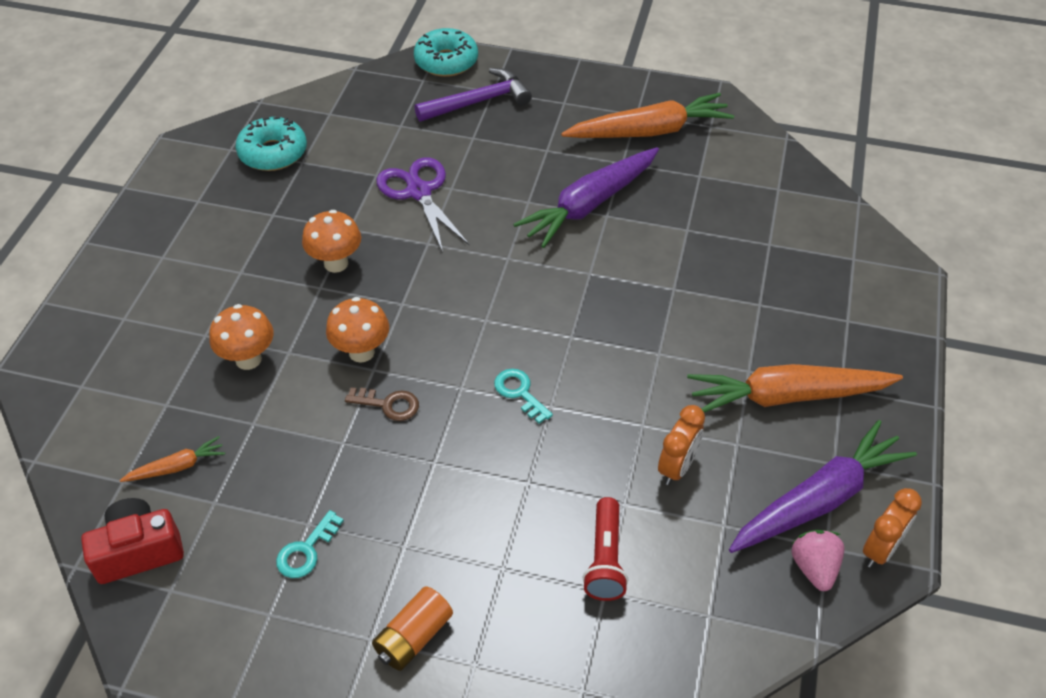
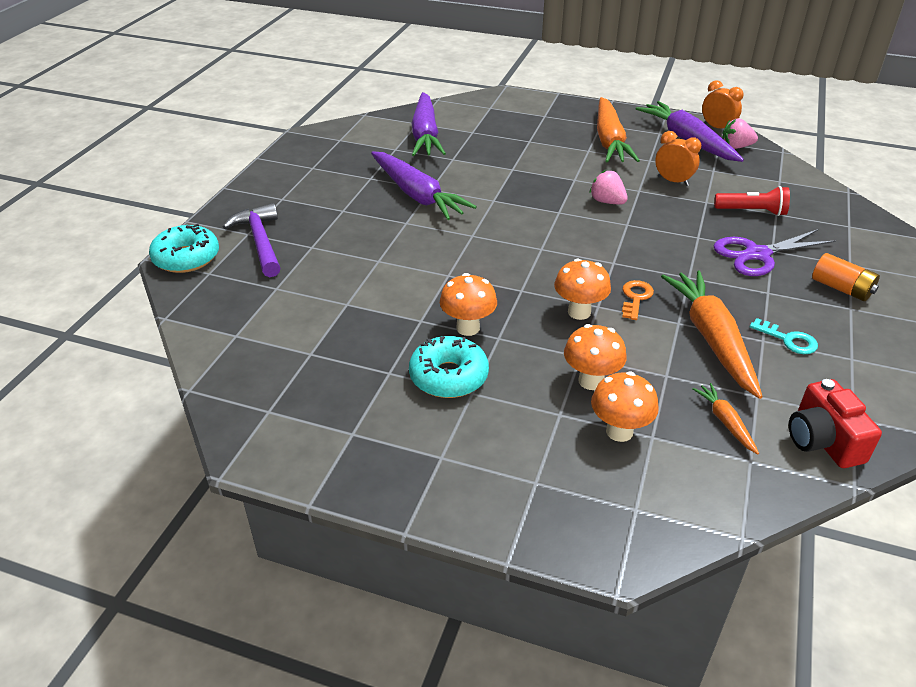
camera: 85 degrees left, 10 degrees down
turquoise donut [235,116,307,171] -> turquoise donut moved to [409,336,489,398]
brown key [345,387,419,421] -> orange key [622,280,654,320]
purple scissors [376,157,470,252] -> purple scissors moved to [714,229,836,276]
turquoise key [494,369,553,424] -> none
orange carrot [561,93,734,138] -> orange carrot moved to [661,270,763,399]
none -> purple carrot [412,92,446,156]
none -> pink strawberry [589,170,628,204]
none -> orange mushroom [591,372,659,442]

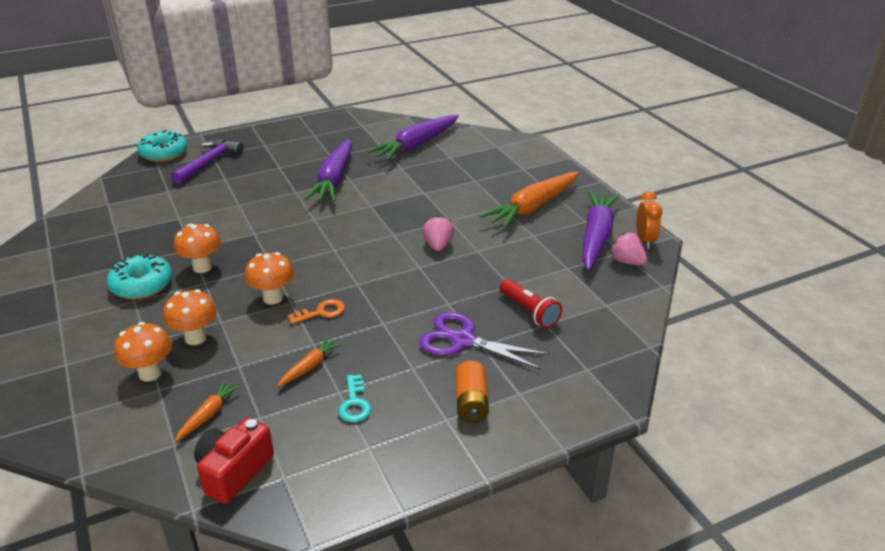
camera: 45 degrees right, 5 degrees down
orange clock [655,131,701,186] -> none
orange carrot [661,270,763,399] -> orange carrot [277,337,342,387], size x0.46

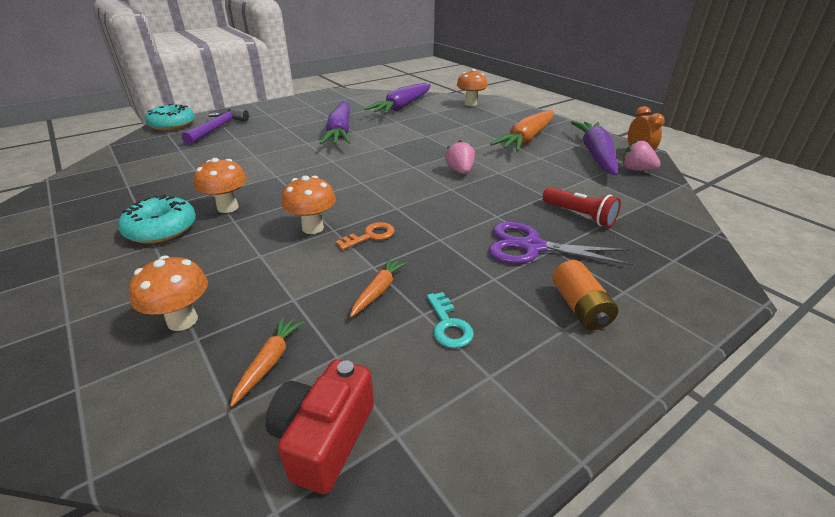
camera: 10 degrees left, 0 degrees up
orange mushroom [163,289,217,345] -> orange mushroom moved to [457,69,488,106]

